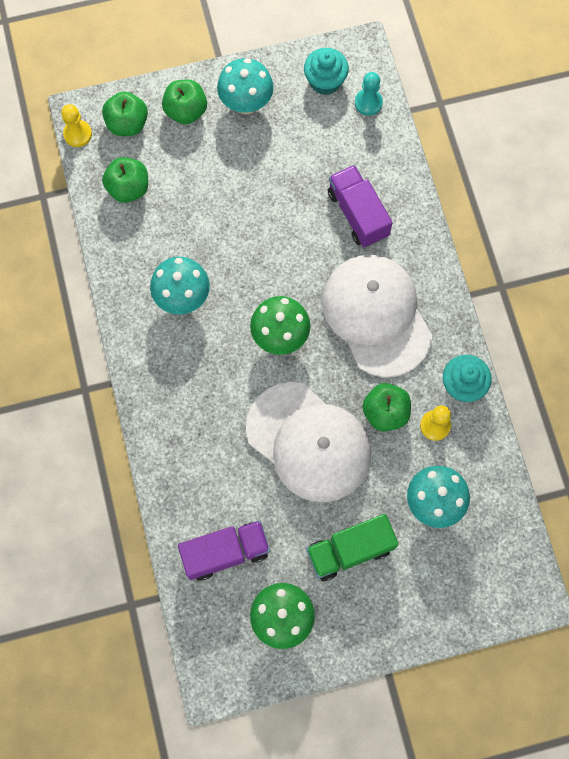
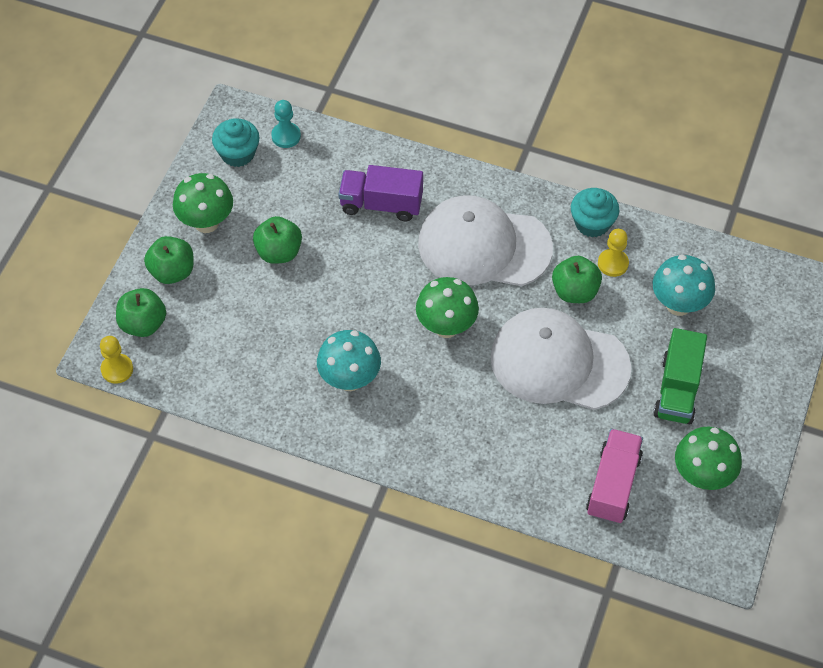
camera: 55 degrees left, 15 degrees down
green apple [102,157,148,203] -> green apple moved to [253,216,302,264]
purple truck [178,520,270,581] -> pink truck [586,429,643,524]
turquoise mushroom [217,58,274,114] -> green mushroom [173,173,233,233]
white cap [246,382,371,502] -> white cap turned 150 degrees counterclockwise [490,308,631,410]

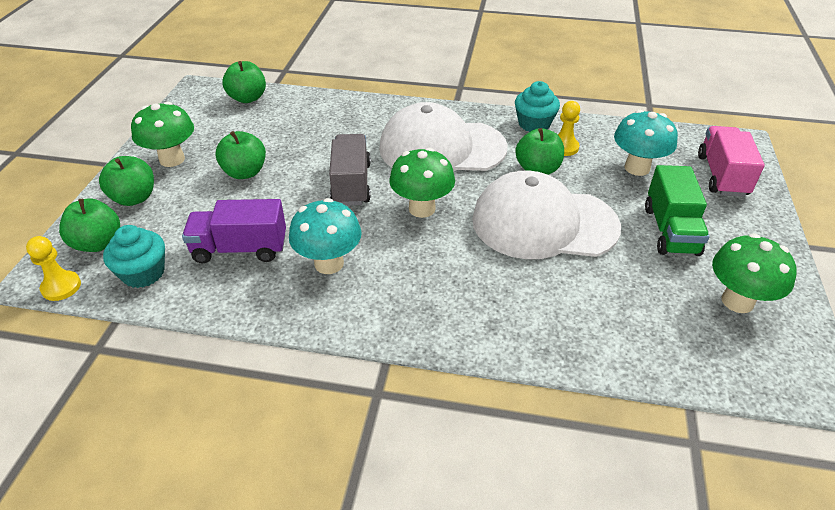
camera: 10 degrees left, 15 degrees down
turquoise cupcake [212,118,260,167] -> turquoise cupcake moved to [103,225,165,288]
turquoise pawn [271,100,301,148] -> green apple [222,61,266,103]
purple truck [338,165,423,221] -> purple truck moved to [182,199,286,263]
pink truck [586,429,643,524] -> pink truck moved to [698,126,765,197]
none -> grey truck [329,134,371,206]

